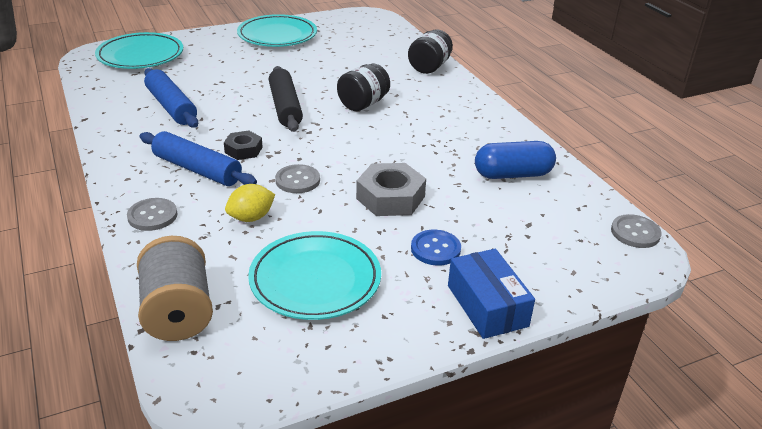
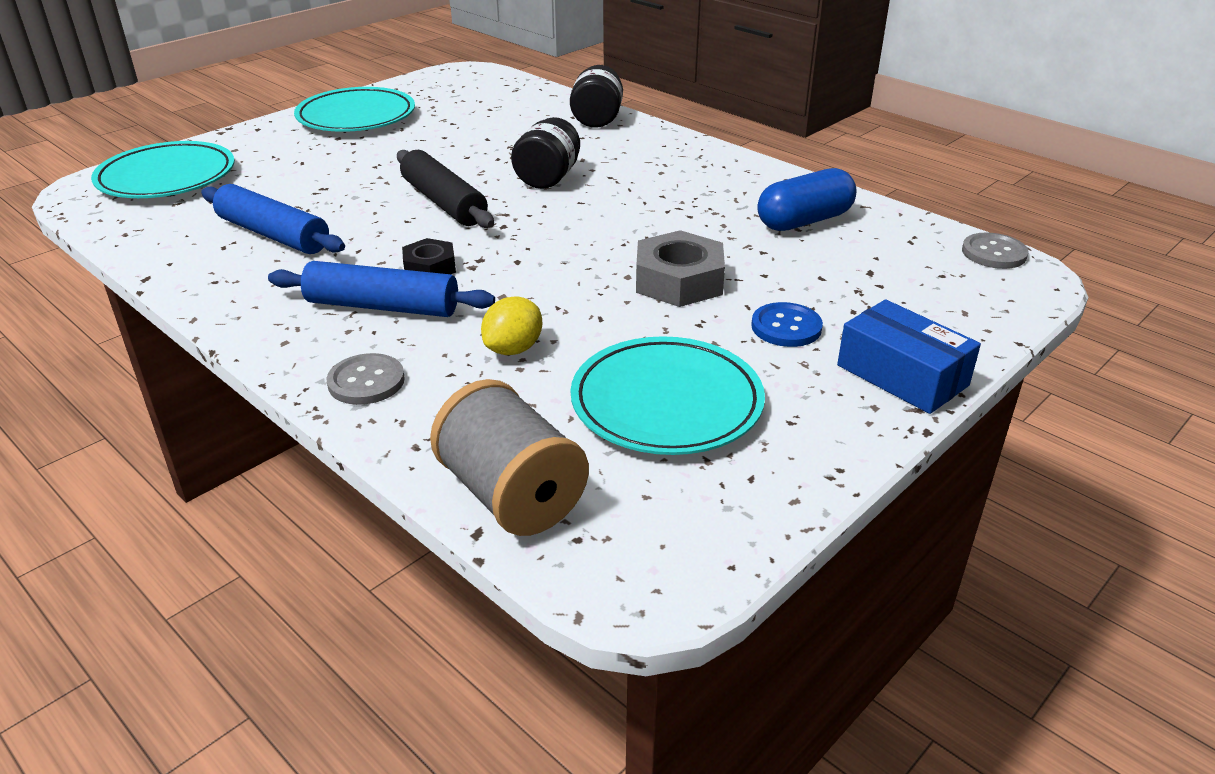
camera: 20 degrees left, 0 degrees up
grey button [275,164,320,193] -> none

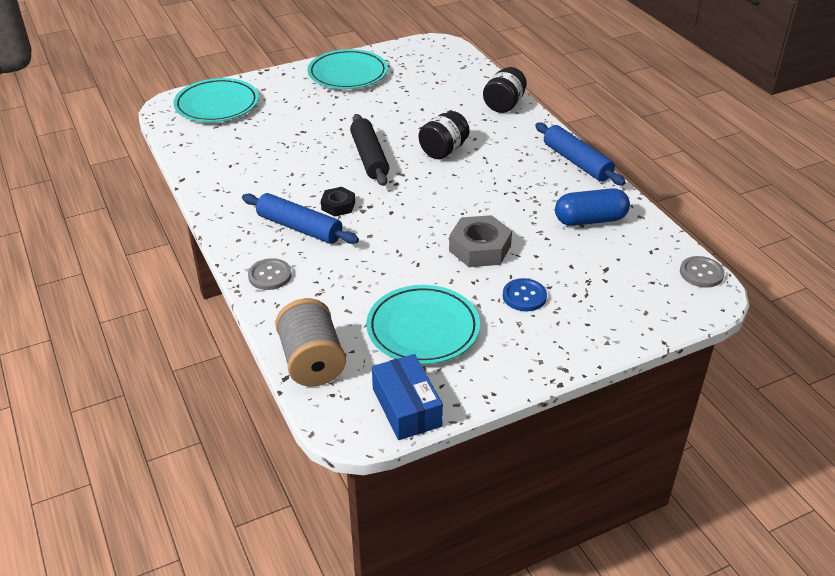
camera: 20 degrees right, 5 degrees up
blue rolling pin [201,184,345,254] -> blue rolling pin moved to [535,123,626,185]
yellow lemon [481,296,542,355] -> none
blue box [837,299,981,414] -> blue box moved to [372,354,443,440]

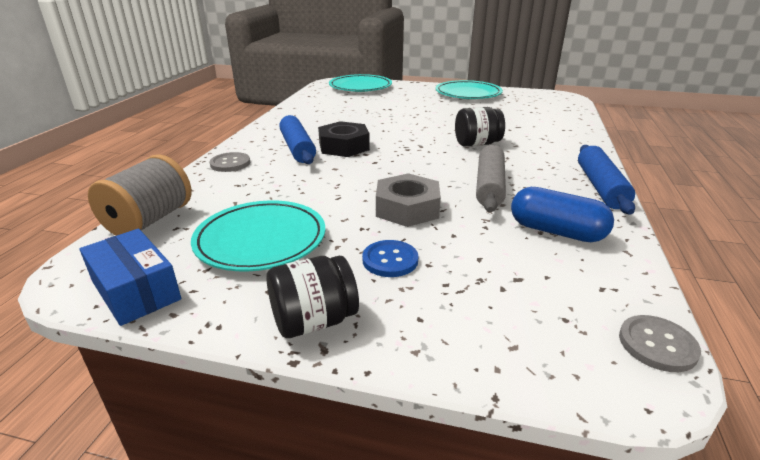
camera: 40 degrees right, 10 degrees down
black nut [321,187,355,217] -> black nut [318,121,370,157], size x1.67
black rolling pin [350,114,389,186] -> none
blue box [372,354,443,440] -> blue box turned 60 degrees counterclockwise [80,229,181,326]
black jar [483,67,527,113] -> black jar moved to [267,256,359,338]
none -> grey rolling pin [476,144,506,212]

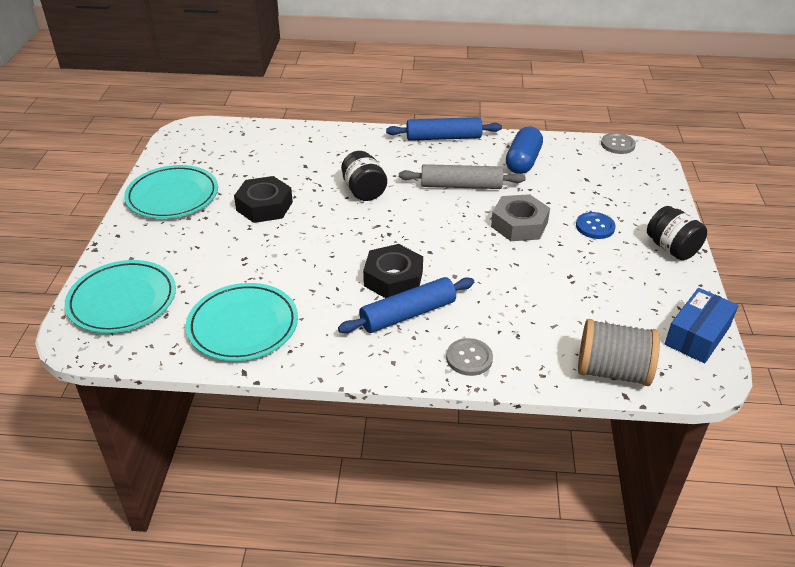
camera: 100 degrees left, 10 degrees up
turquoise plate [191,200,326,271] -> turquoise plate moved to [186,283,298,361]
none -> black nut [234,176,293,223]

